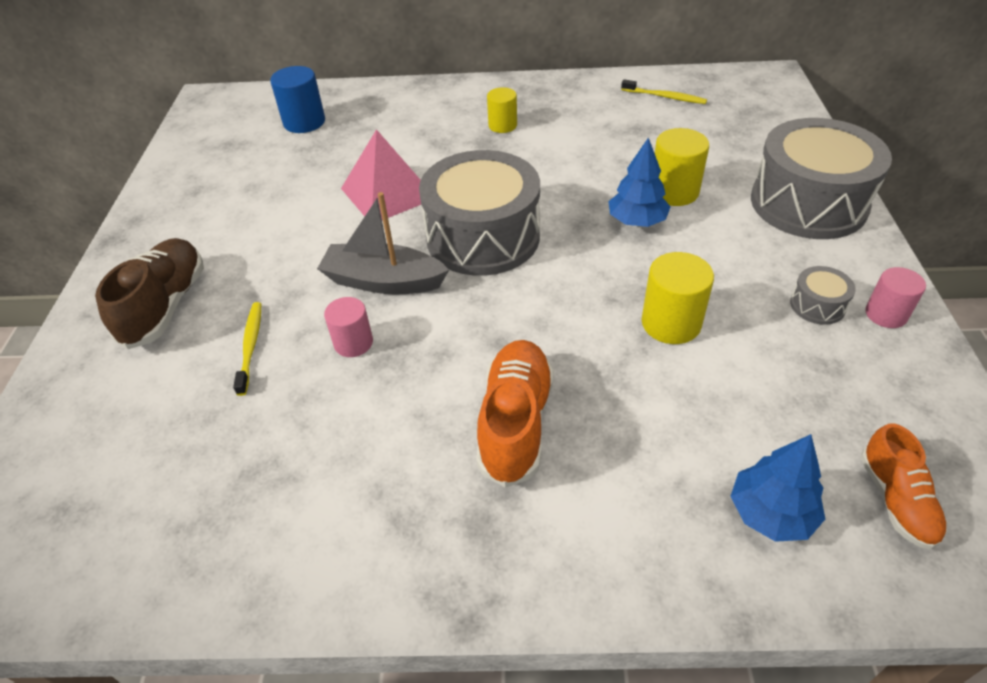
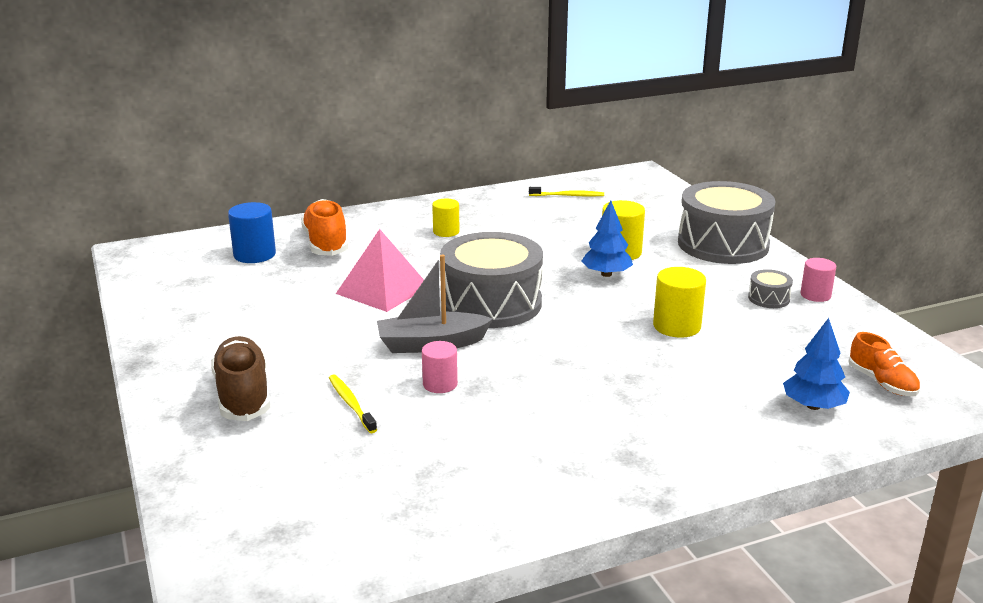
camera: 25 degrees left, 20 degrees down
orange shoe [476,340,554,488] -> orange shoe moved to [301,199,348,256]

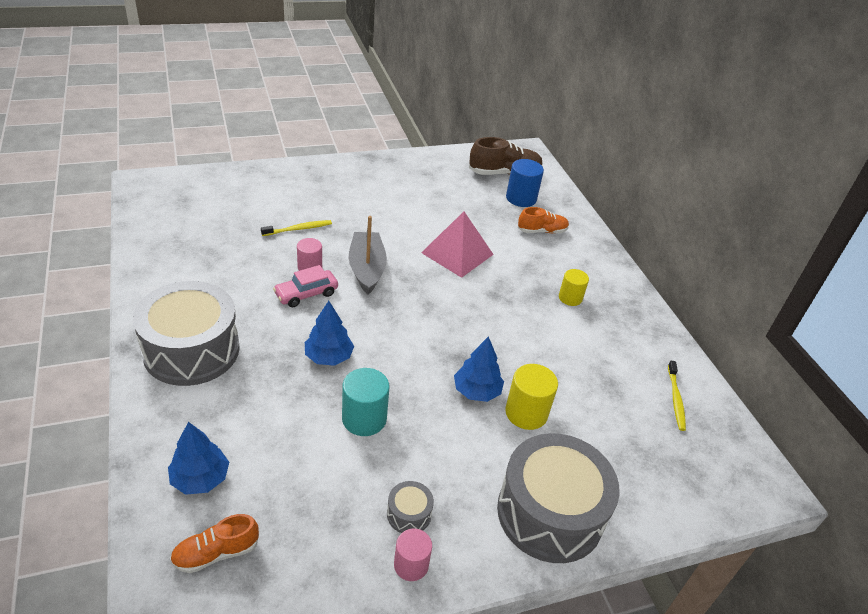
camera: 90 degrees right, 15 degrees up
brown shoe [211,336,270,421] -> brown shoe moved to [469,137,543,175]
orange shoe [301,199,348,256] -> orange shoe [518,207,569,233], size x0.64
grey drum [440,232,543,328] -> grey drum moved to [133,281,240,386]
yellow cylinder [653,267,706,338] -> turquoise cylinder [342,368,389,436]
none -> pink car [273,265,338,307]
none -> blue tree [305,301,354,366]

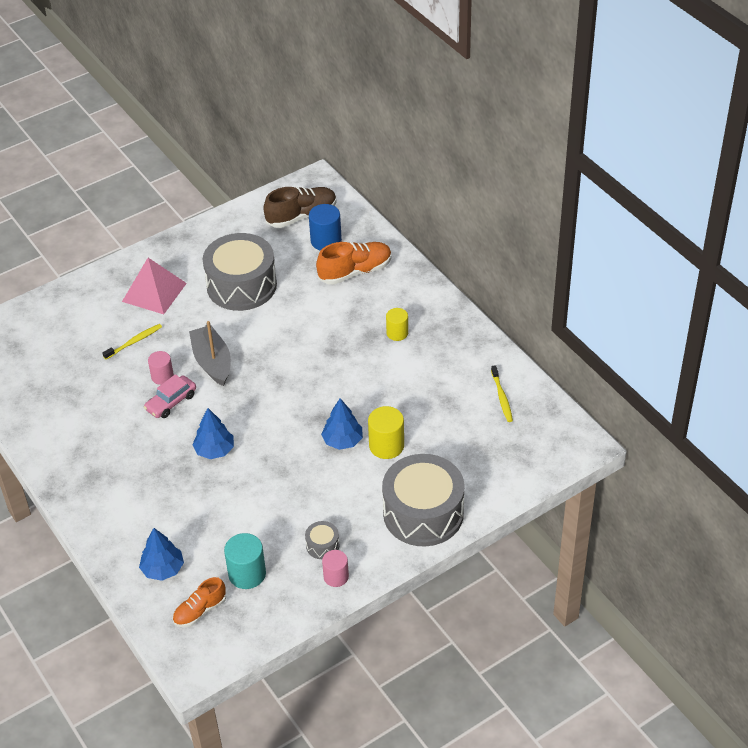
camera: 10 degrees left, 5 degrees up
grey drum [133,281,240,386] -> grey drum moved to [203,233,277,311]
turquoise cylinder [342,368,389,436] -> turquoise cylinder moved to [224,533,266,589]
pink pyramid [421,211,494,278] -> pink pyramid moved to [122,258,187,314]
orange shoe [518,207,569,233] -> orange shoe [316,242,392,285], size x1.57

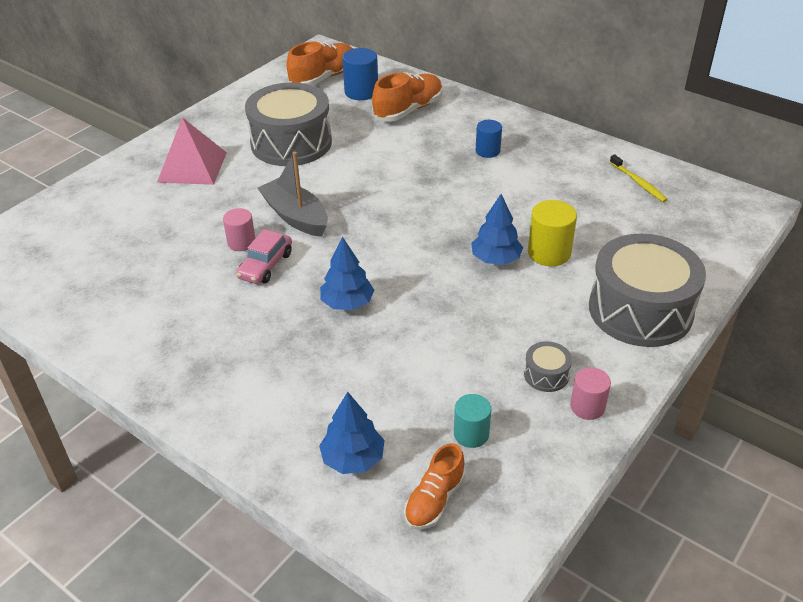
camera: 20 degrees left, 5 degrees down
yellow toothbrush [103,324,162,359] -> none
turquoise cylinder [224,533,266,589] -> turquoise cylinder [454,394,491,448], size x0.67
brown shoe [264,187,337,228] -> orange shoe [286,41,353,86]
yellow cylinder [386,308,408,341] -> blue cylinder [476,120,502,158]

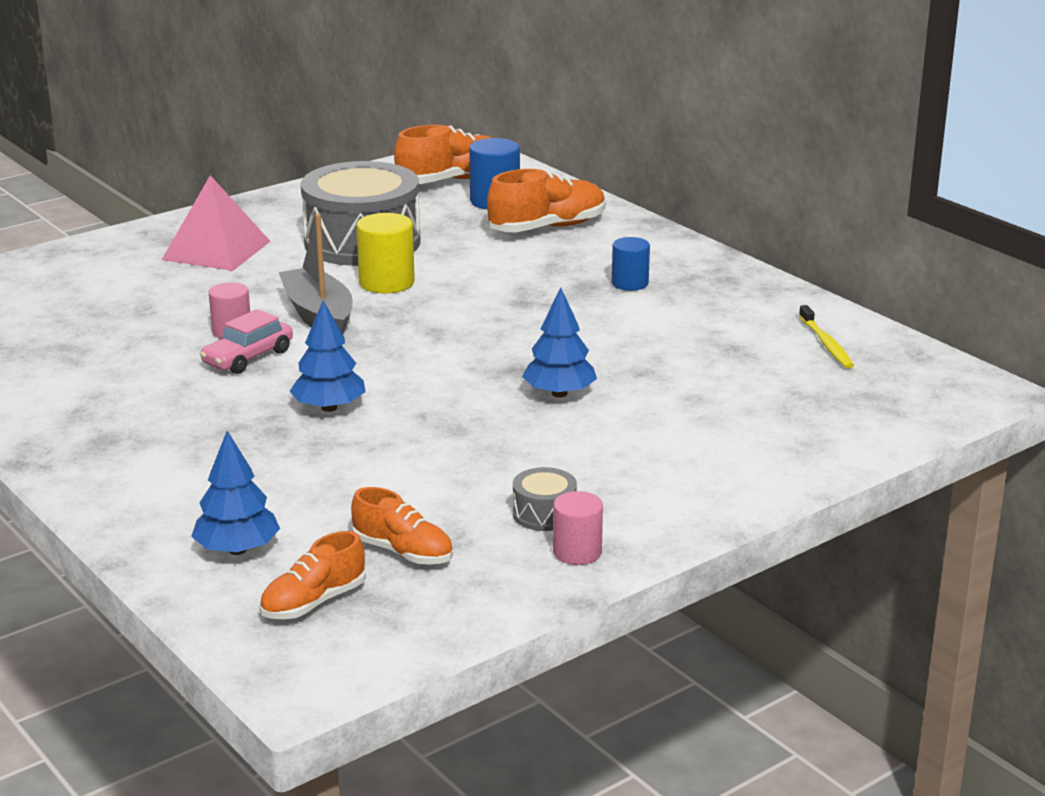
camera: 15 degrees right, 15 degrees down
turquoise cylinder [454,394,491,448] -> orange shoe [351,487,453,565]
yellow cylinder [528,200,577,266] -> yellow cylinder moved to [356,213,415,293]
grey drum [589,234,706,347] -> none

